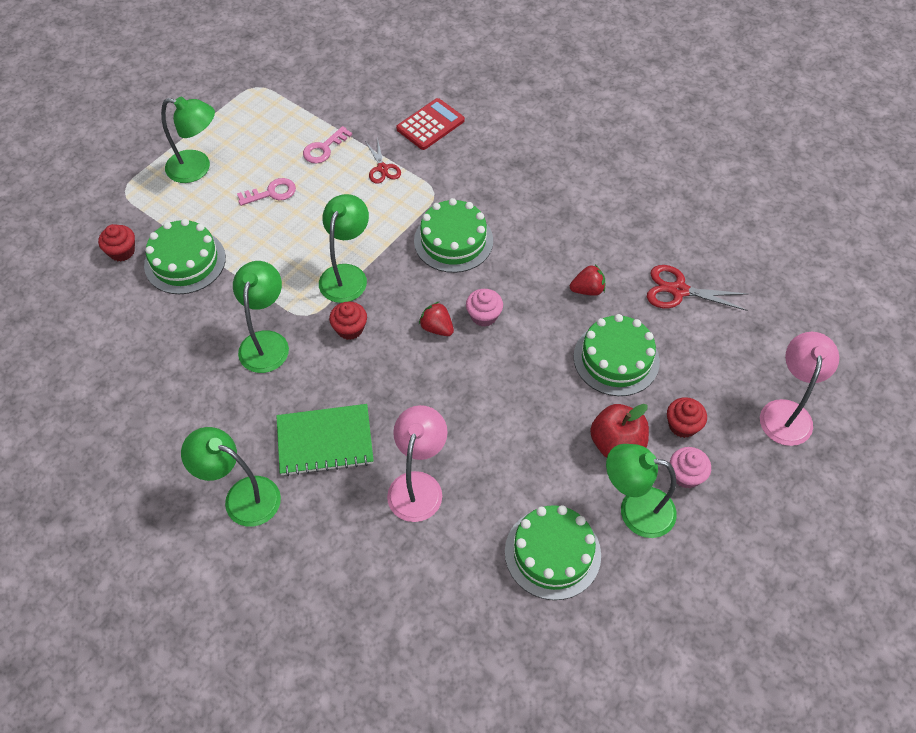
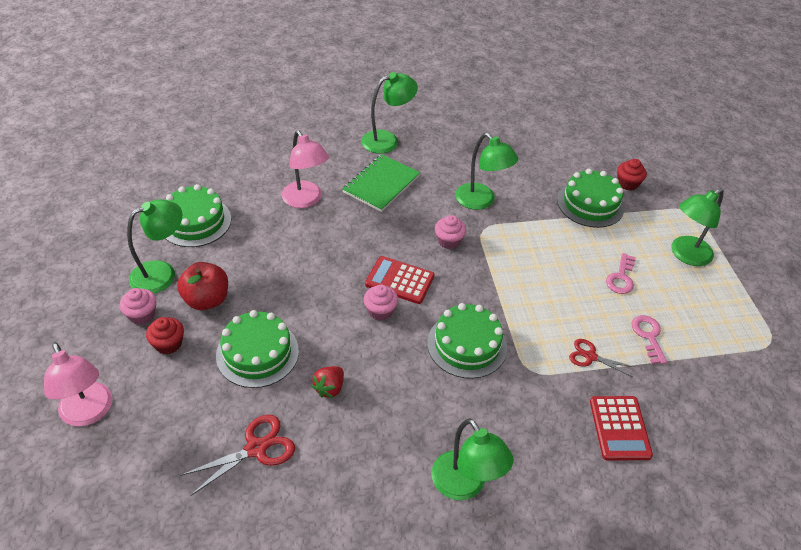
camera: 130 degrees right, 10 degrees down
green lamp [319,194,369,303] -> green lamp moved to [431,418,514,500]
red cupcake [329,302,367,340] -> pink cupcake [435,215,466,249]
red strawberry [419,302,454,336] -> red calculator [365,256,434,304]

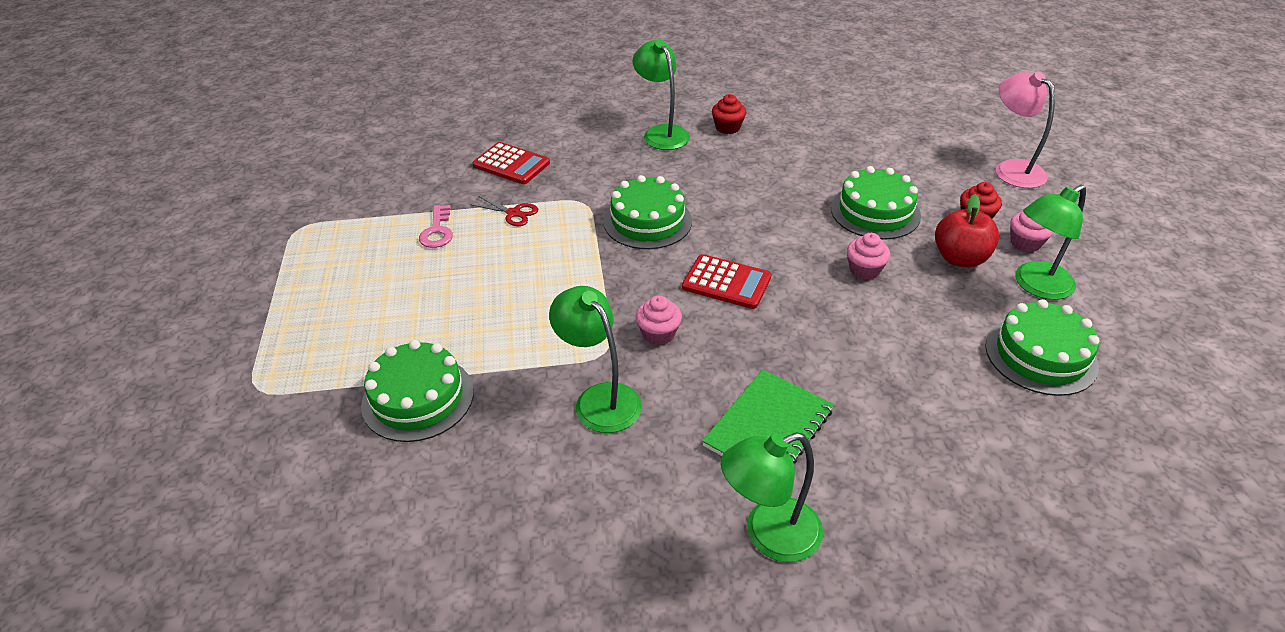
camera: 175 degrees left, 5 degrees down
red scissors [180,415,295,496] -> none
pink lamp [282,130,329,208] -> none
red strawberry [311,366,344,398] -> none
pink cupcake [364,285,398,320] -> pink cupcake moved to [847,233,890,280]
red calculator [590,396,653,460] -> red calculator turned 120 degrees clockwise [472,142,550,184]
pink key [606,253,636,294] -> none
red cupcake [617,159,647,190] -> red cupcake moved to [712,94,746,134]
green lamp [671,188,724,266] -> none

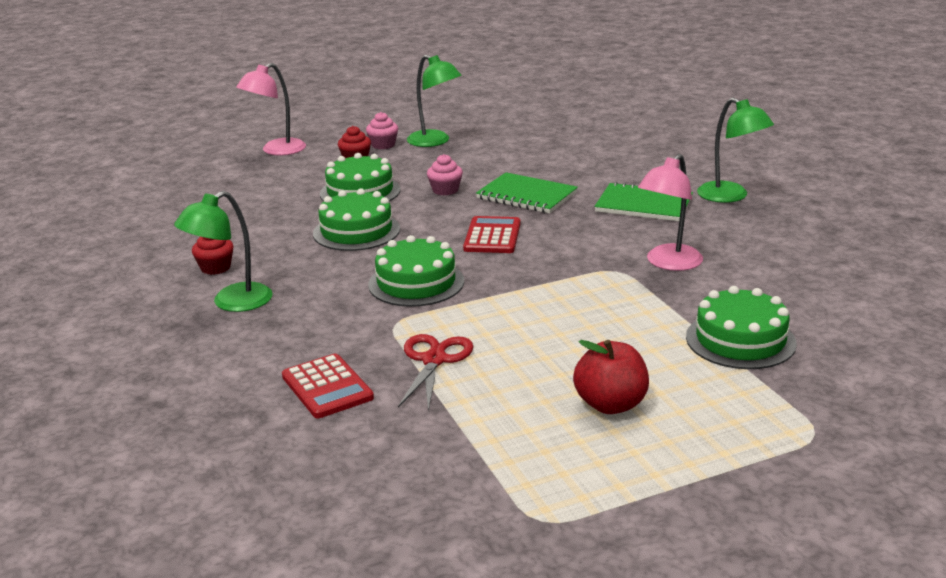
camera: 105 degrees left, 15 degrees down
pink key [419,205,453,248] -> none
red scissors [470,196,538,226] -> red scissors [398,334,473,411], size x1.52
red calculator [472,142,550,184] -> red calculator turned 135 degrees clockwise [282,354,374,418]
green lamp [549,286,642,433] -> pink lamp [638,154,703,271]
pink cupcake [636,295,682,345] -> none
red apple [935,194,999,267] -> red apple moved to [573,340,649,414]
green cake [985,299,1100,396] -> green cake moved to [313,188,400,251]
none -> green notebook [476,172,578,213]

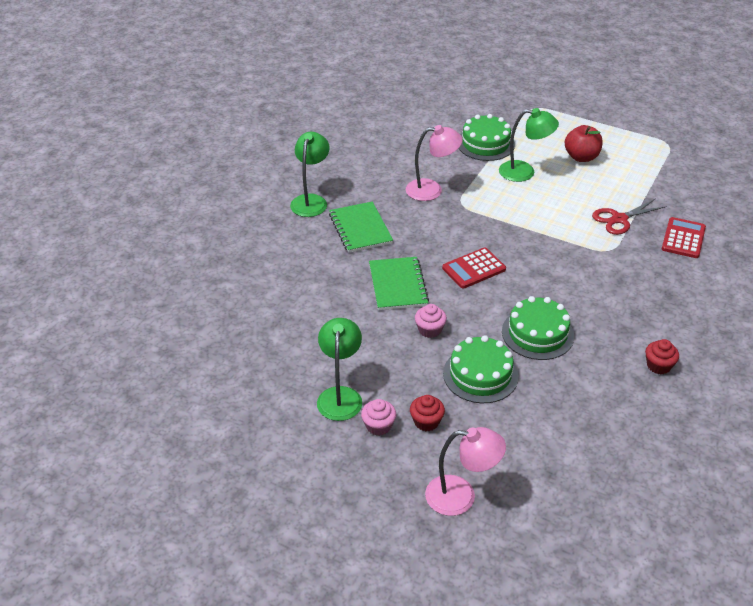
camera: 130 degrees left, 15 degrees up
green lamp [174,191,273,312] -> green lamp moved to [499,108,559,182]
green cake [368,235,464,307] -> none

